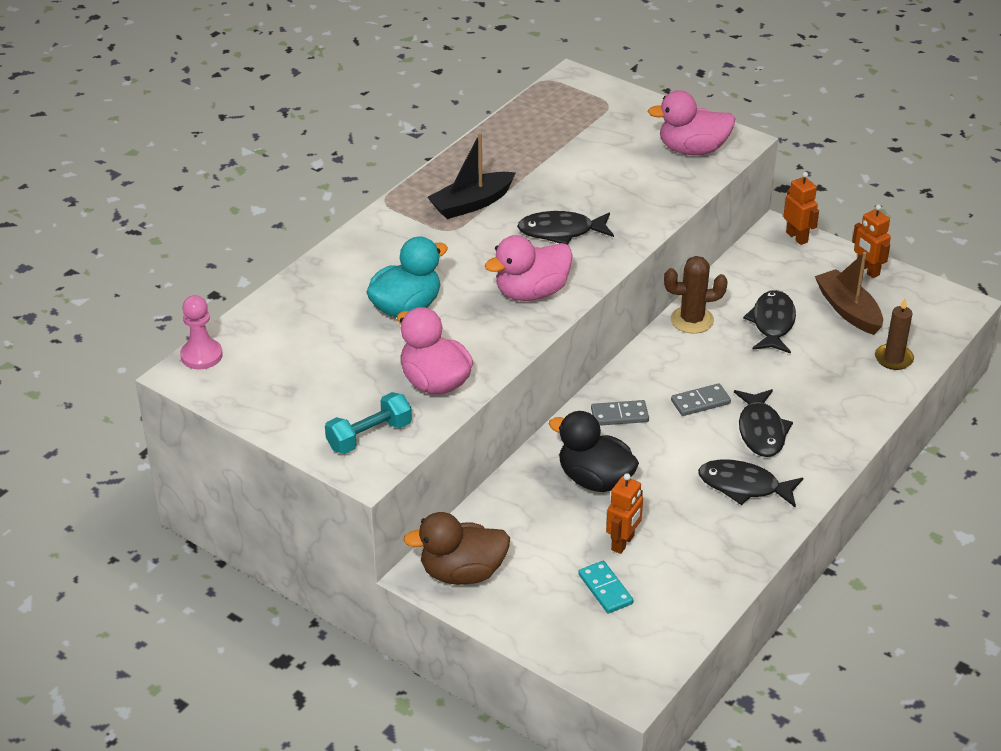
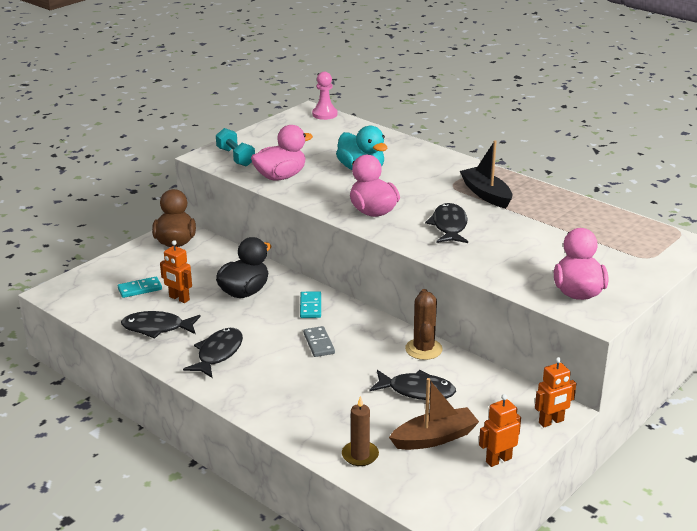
camera: 95 degrees right, 10 degrees down
grey domino [591,400,649,426] -> turquoise domino [300,291,321,318]
black fish [734,389,793,457] -> black fish moved to [121,311,201,339]

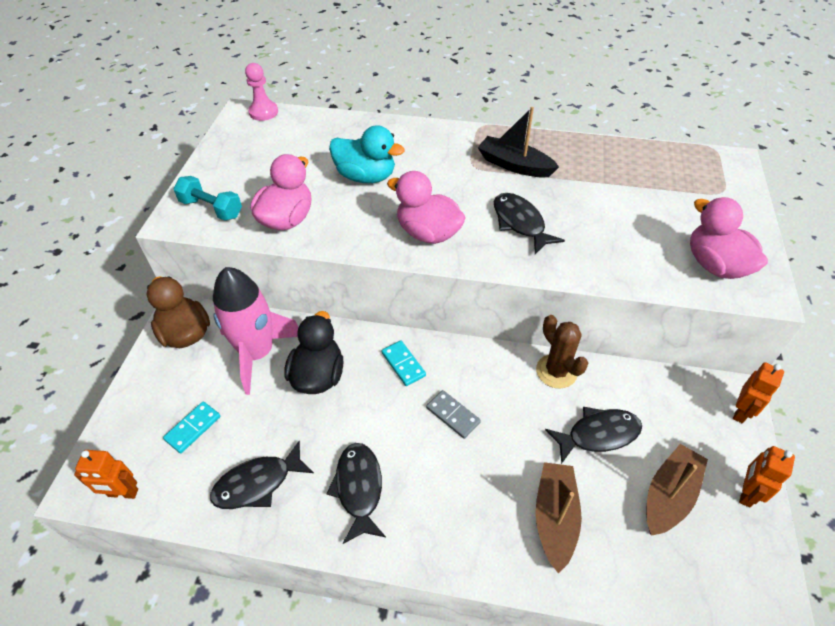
camera: 30 degrees left, 20 degrees up
orange robot [160,240,192,303] -> orange robot moved to [74,450,138,499]
brown candle [342,396,379,466] -> none
none -> pink rocket [213,267,298,395]
none -> brown boat [535,462,582,574]

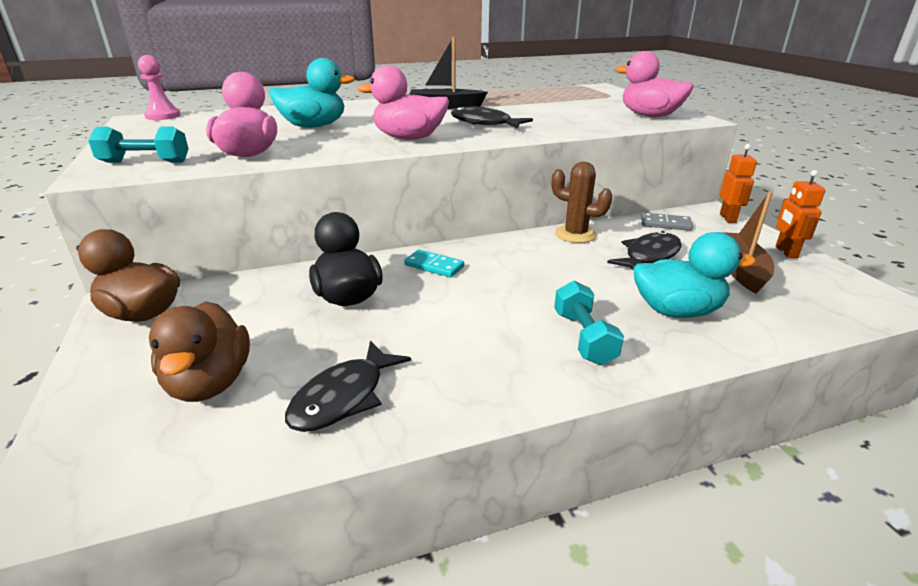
camera: 30 degrees left, 20 degrees down
orange robot [74,450,138,499] -> none
turquoise domino [163,401,221,453] -> brown duck [149,301,250,402]
pink rocket [213,267,298,395] -> none
black fish [326,443,386,544] -> none
grey domino [426,390,481,439] -> grey domino moved to [641,213,693,231]
brown boat [535,462,582,574] -> turquoise duck [633,232,756,318]
none -> turquoise dumbbell [554,281,624,365]

